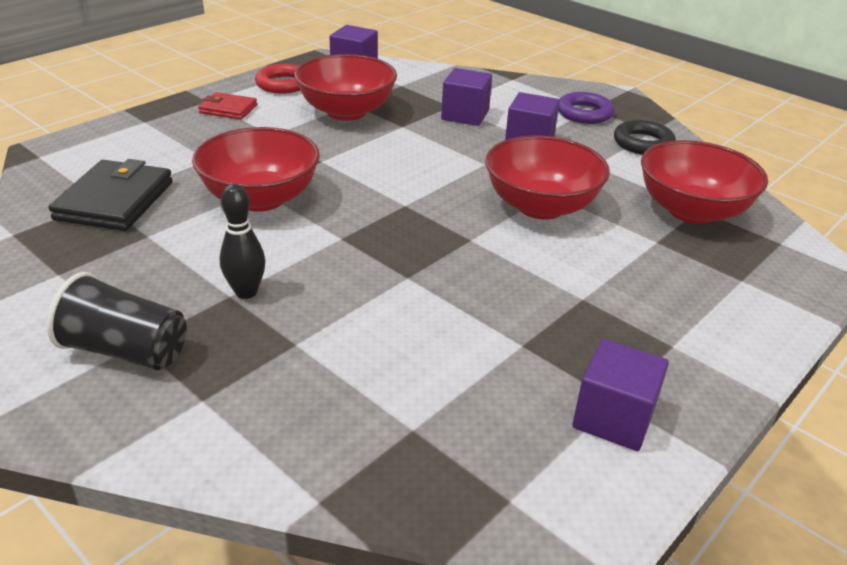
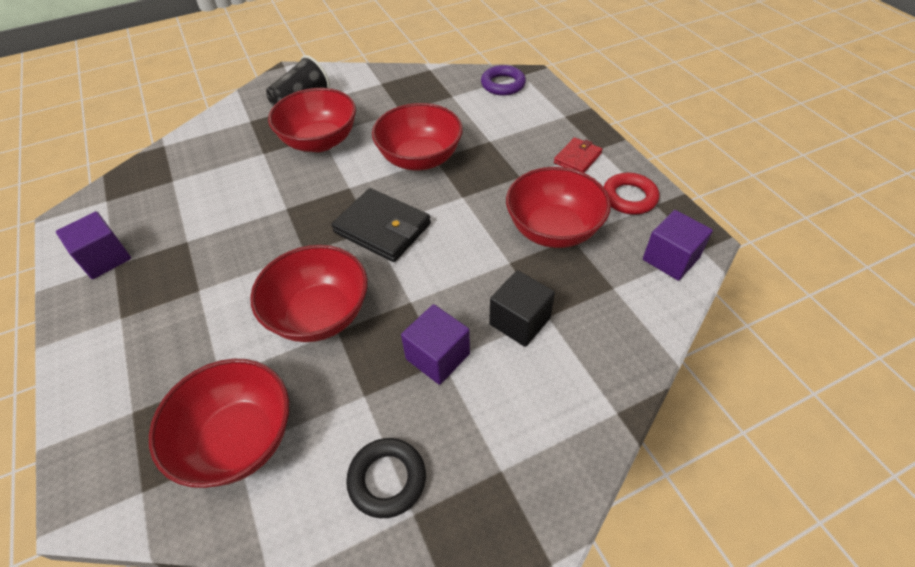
camera: 115 degrees right, 15 degrees up
black wallet [49,159,173,231] -> black wallet moved to [331,188,431,262]
black bowling pin [220,184,265,299] -> red bowl [268,88,356,152]
purple cube [441,68,492,126] -> black cube [489,270,555,347]
purple ring [558,92,615,124] -> purple ring moved to [481,65,526,96]

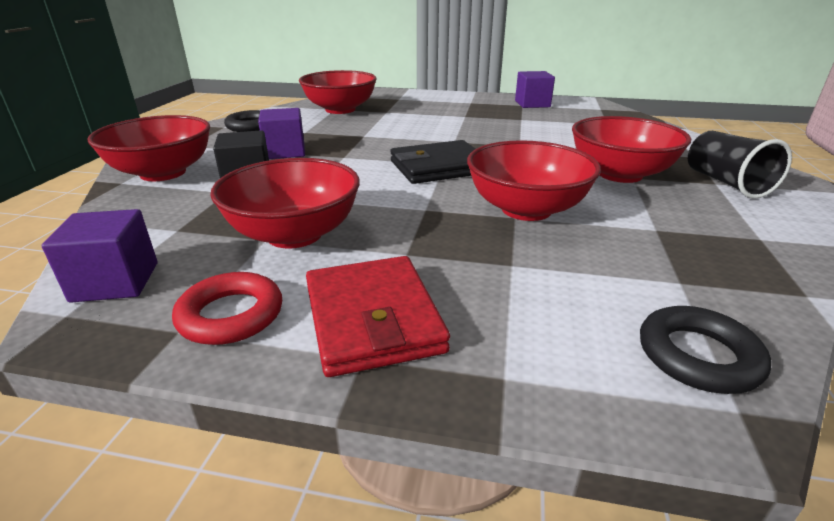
camera: 125 degrees right, 20 degrees down
red bowl [250,245,368,342] -> red bowl moved to [87,115,210,181]
purple ring [481,65,526,96] -> black ring [640,306,771,394]
red wallet [554,137,602,173] -> red wallet [306,256,450,377], size x1.73

